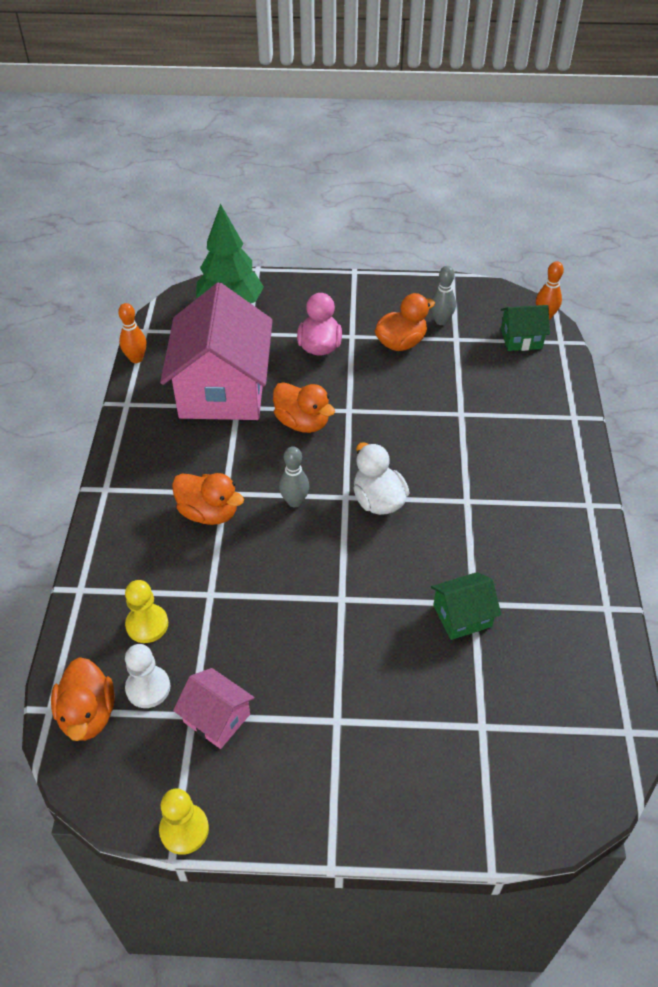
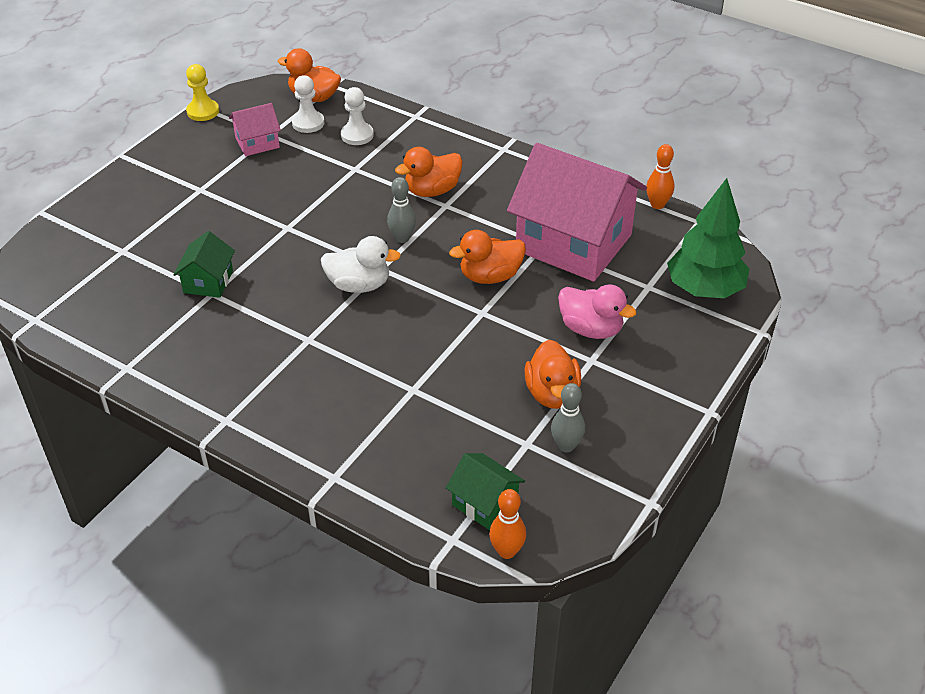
camera: 120 degrees right, 5 degrees down
yellow pawn [125,580,168,643] -> white pawn [341,87,374,145]
green house [501,305,550,351] -> green house turned 75 degrees counterclockwise [446,453,525,530]

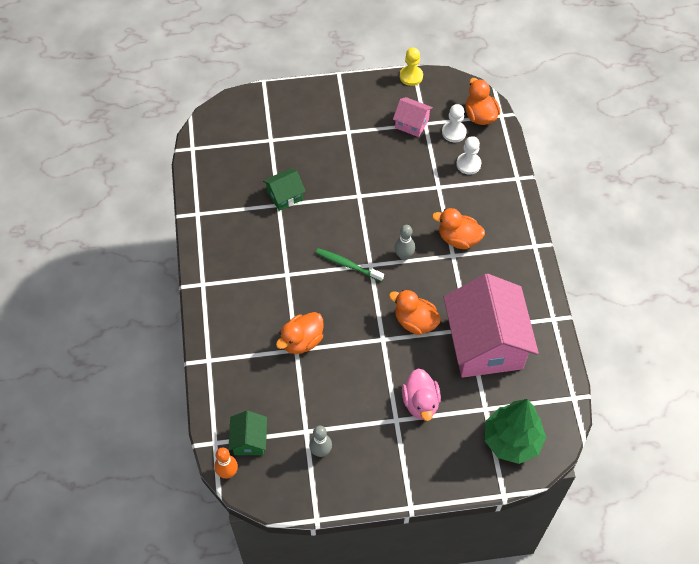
camera: 50 degrees right, 15 degrees up
white duck [321,236,401,293] -> green toothbrush [316,248,384,282]
orange duck [524,340,581,409] -> orange duck moved to [276,312,324,354]
orange bowling pin [646,144,674,209] -> none

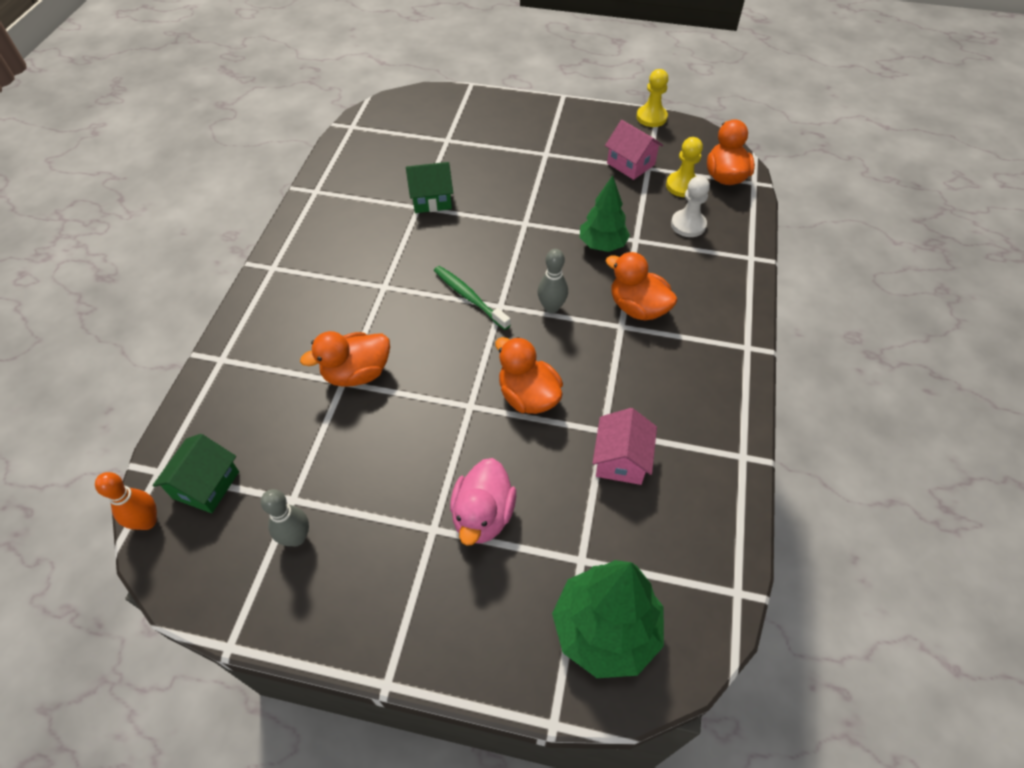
camera: 20 degrees right, 5 degrees down
white pawn [442,104,467,142] -> yellow pawn [666,137,703,197]
pink house [443,274,539,378] -> pink house [592,408,657,485], size x0.45
none -> green tree [580,175,630,252]

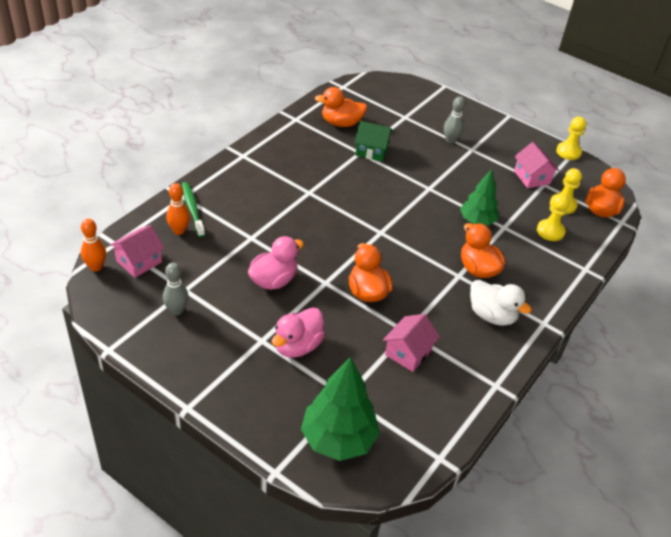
camera: 20 degrees right, 10 degrees down
green house [153,434,239,513] -> pink house [110,225,165,278]
orange duck [300,331,390,387] -> orange duck moved to [315,87,367,127]
green toothbrush [434,266,511,330] -> green toothbrush moved to [182,182,205,237]
grey bowling pin [537,249,568,313] -> grey bowling pin moved to [444,96,465,144]
white pawn [671,176,710,237] -> yellow pawn [537,194,570,241]
none -> orange bowling pin [166,183,190,235]
none -> pink duck [248,236,304,290]
none -> white duck [470,280,532,326]

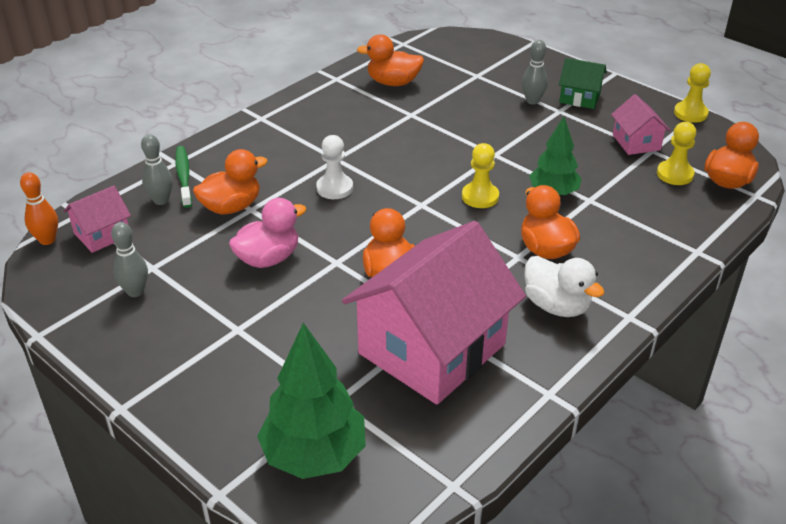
camera: 10 degrees right, 5 degrees down
orange bowling pin [166,183,190,235] -> grey bowling pin [141,134,173,205]
pink duck [272,307,325,358] -> none
green house [355,121,393,162] -> green house moved to [559,58,607,109]
pink house [383,314,440,372] -> pink house [342,221,526,405], size x2.24
yellow pawn [537,194,570,241] -> yellow pawn moved to [462,143,499,208]
none -> orange duck [193,149,268,215]
none -> white pawn [316,135,353,199]

